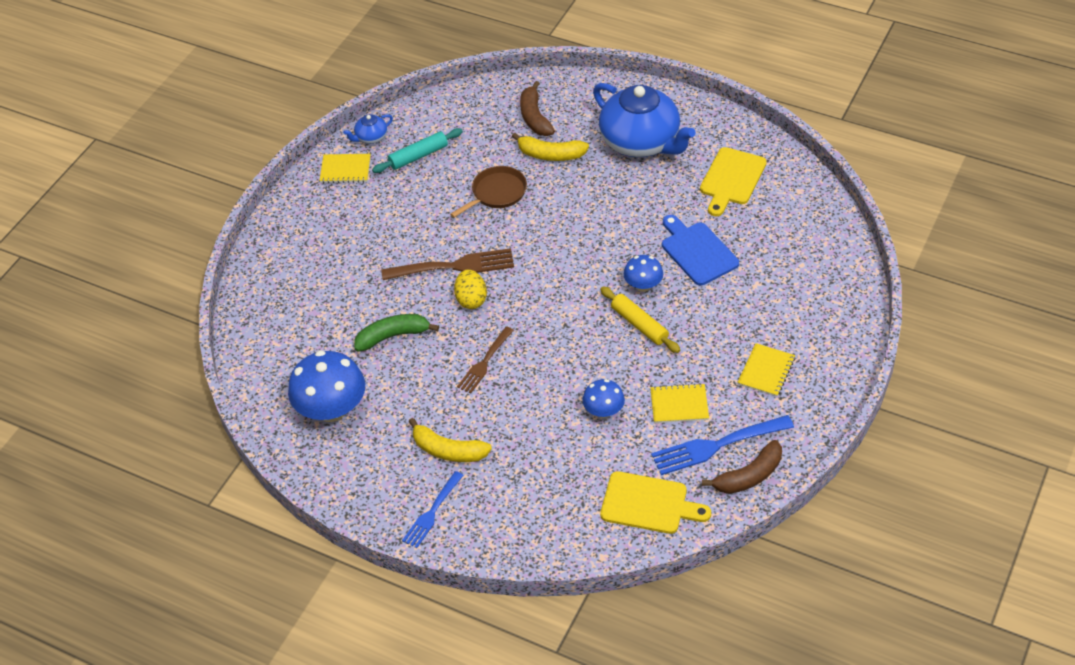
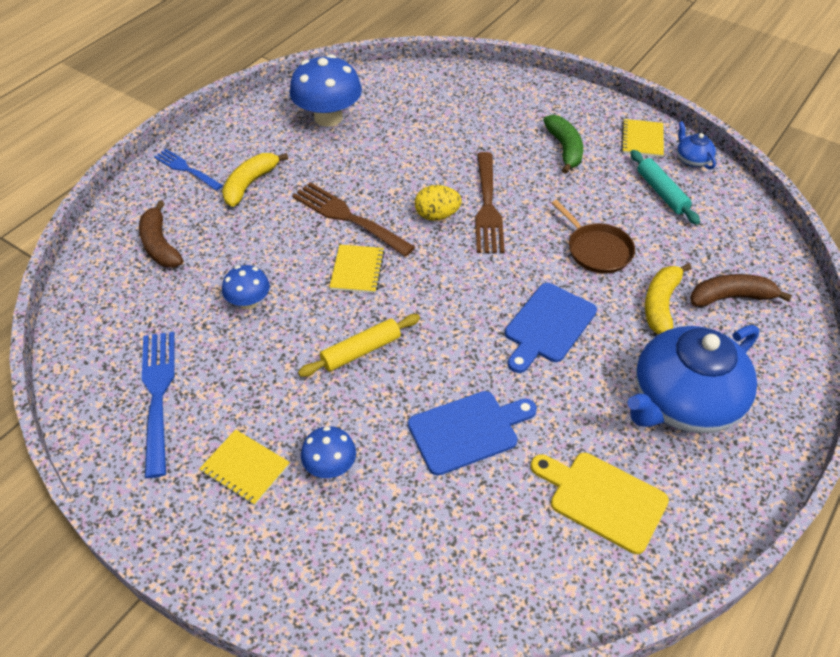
camera: 95 degrees right, 0 degrees up
green banana [354,314,439,352] -> green banana moved to [543,115,583,174]
brown fork [457,326,514,393] -> brown fork [292,182,415,257], size x1.57
yellow cutting board [600,471,711,534] -> none
blue mushroom [624,255,663,292] -> blue mushroom moved to [301,426,356,478]
yellow notebook [650,383,709,423] -> yellow notebook moved to [329,245,385,293]
brown banana [702,440,782,494] -> brown banana moved to [139,200,183,268]
none -> blue cutting board [505,283,597,373]

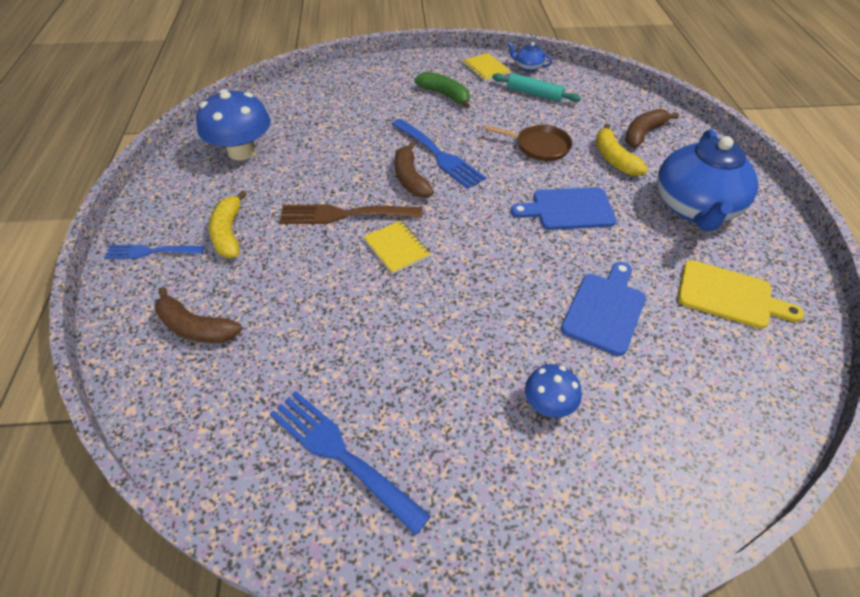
camera: 40 degrees left, 0 degrees up
yellow notebook [199,429,290,505] -> none
blue mushroom [222,265,270,309] -> none
yellow rolling pin [298,314,420,377] -> none
yellow egg [415,185,462,221] -> brown banana [395,142,434,198]
brown fork [475,152,505,253] -> blue fork [392,119,486,189]
blue cutting board [505,283,597,373] -> blue cutting board turned 90 degrees clockwise [511,187,616,230]
yellow cutting board [531,453,669,554] -> yellow cutting board turned 150 degrees counterclockwise [678,260,804,329]

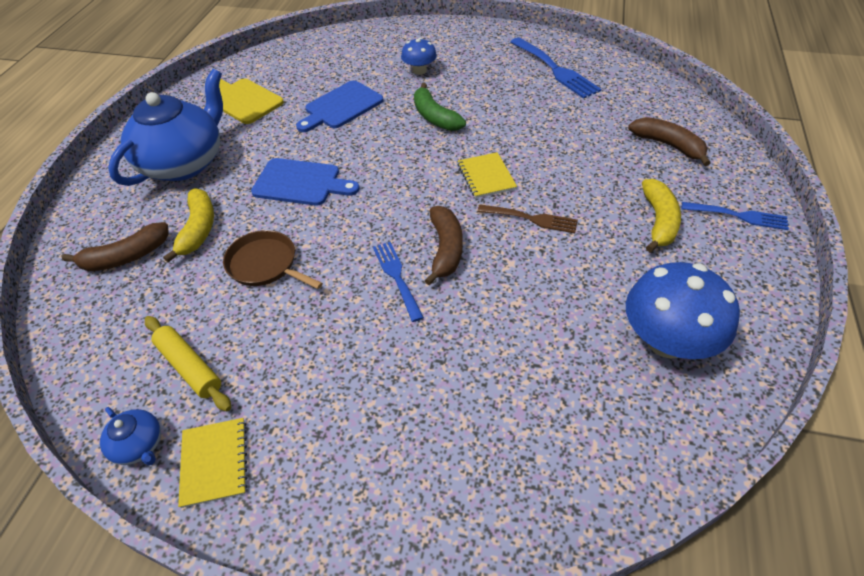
camera: 160 degrees left, 0 degrees up
brown fork [279,204,422,224] -> brown fork [477,204,578,233], size x0.64
blue fork [392,119,486,189] -> blue fork [373,242,424,322], size x0.64
green banana [415,72,470,108] -> green banana moved to [414,83,466,131]
turquoise rolling pin [492,73,581,102] -> yellow rolling pin [145,316,231,411]

